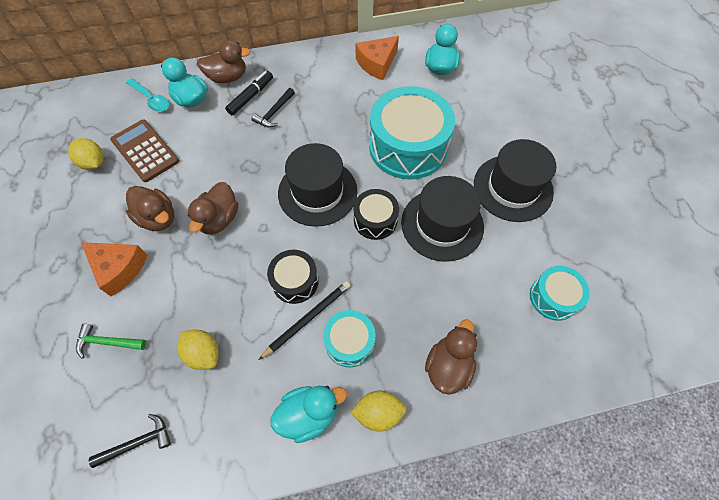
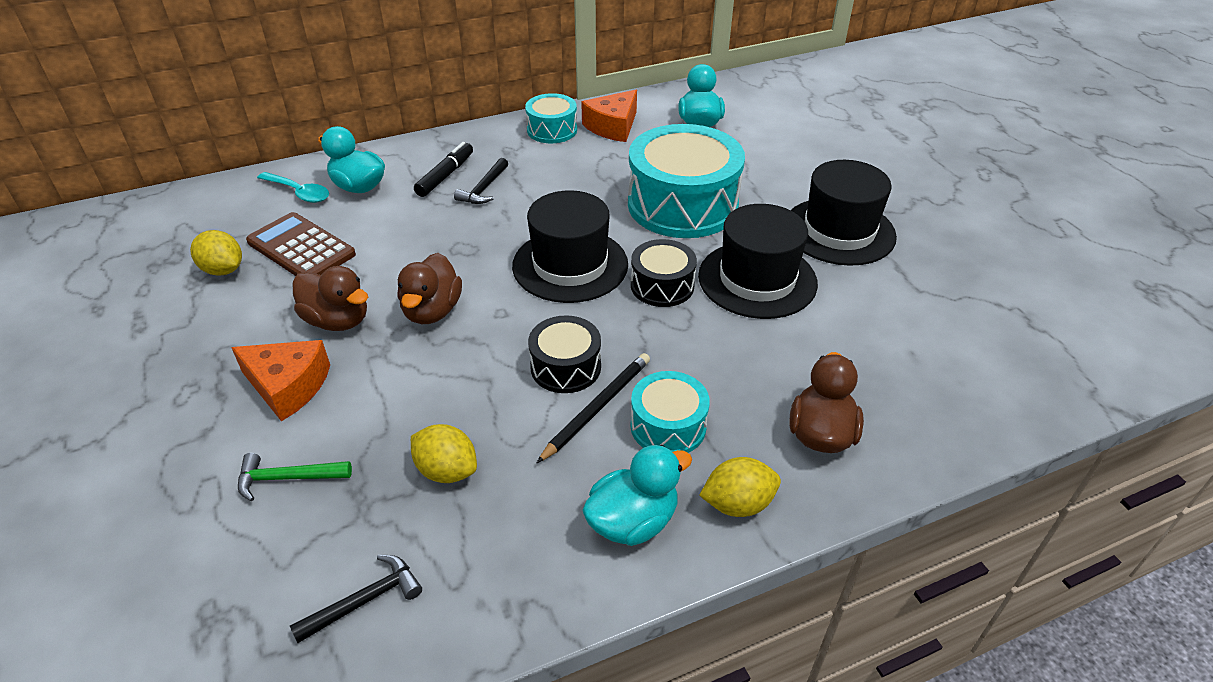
camera: 10 degrees left, 20 degrees down
brown duck [197,40,251,83] -> none
turquoise drum [530,266,590,321] -> turquoise drum moved to [525,93,577,143]

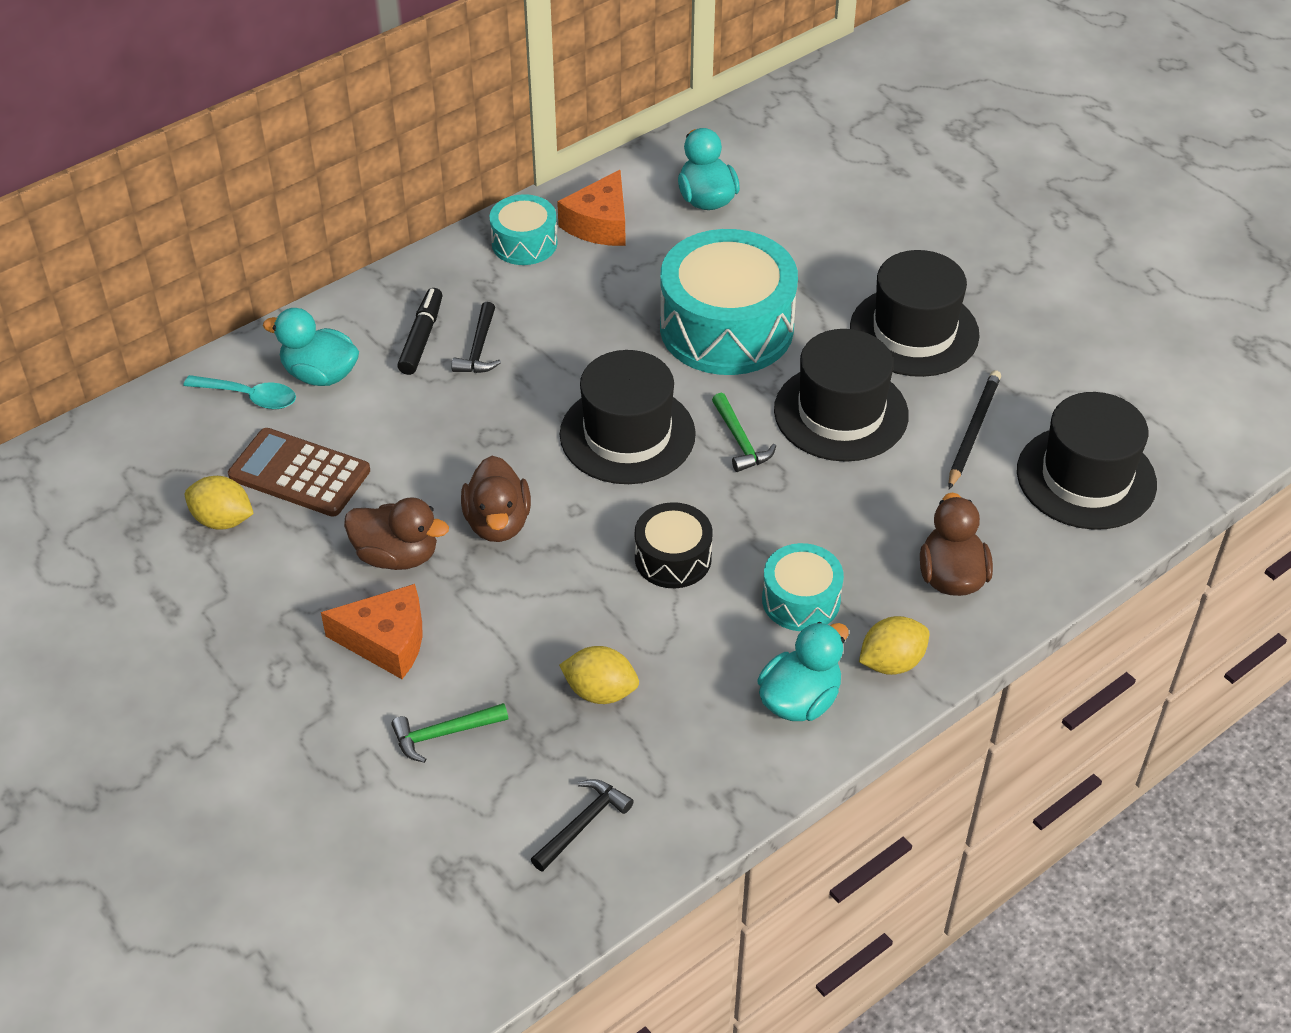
camera: 15 degrees left, 5 degrees up
black pencil [537,353,650,463] -> black pencil moved to [948,370,1001,489]
black drum [631,239,697,307] -> green hammer [712,393,776,472]
none -> black hat [1017,392,1157,530]

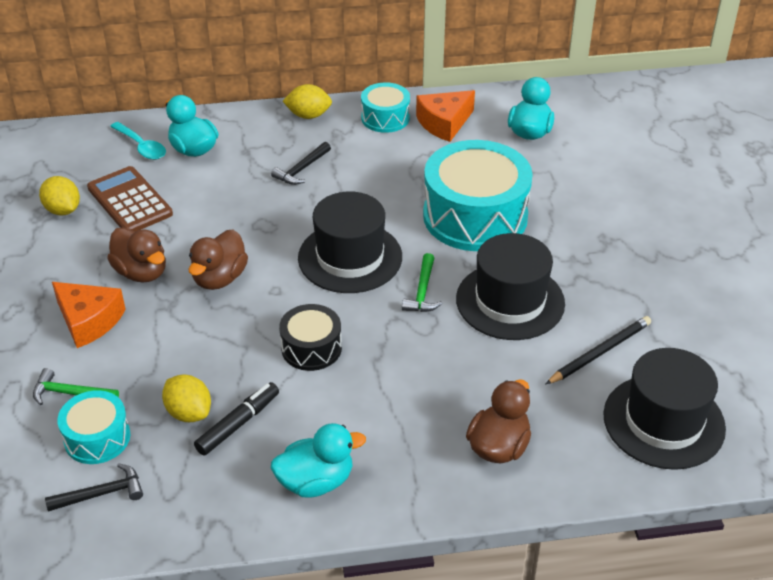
camera: 30 degrees right, 5 degrees down
black marker [397,288,442,375] -> black marker moved to [194,382,279,456]
turquoise drum [762,543,844,631] -> turquoise drum moved to [57,390,130,464]
black hat [850,250,980,377] -> none
yellow lemon [859,616,929,675] -> yellow lemon moved to [283,84,332,119]

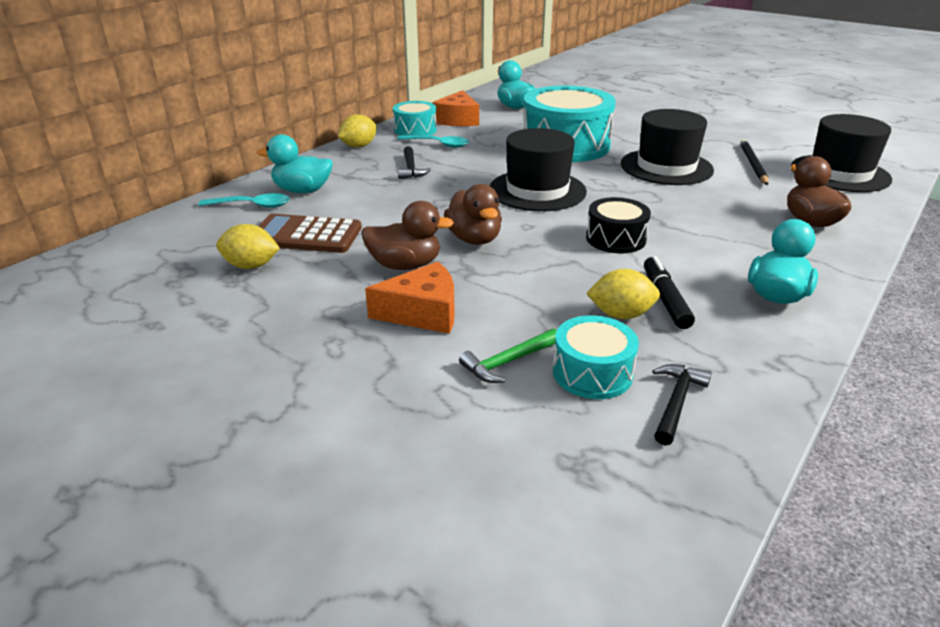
camera: 45 degrees left, 10 degrees down
green hammer [402,253,442,312] -> none
none -> turquoise spoon [398,135,469,148]

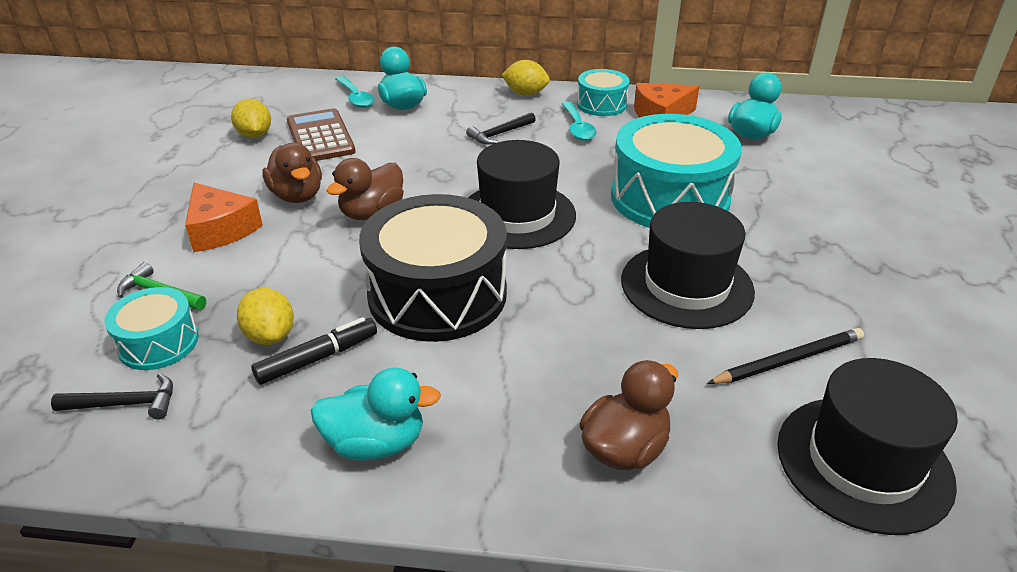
camera: 60 degrees right, 5 degrees up
black drum [586,197,651,253] -> black drum [359,194,507,342], size x1.95

